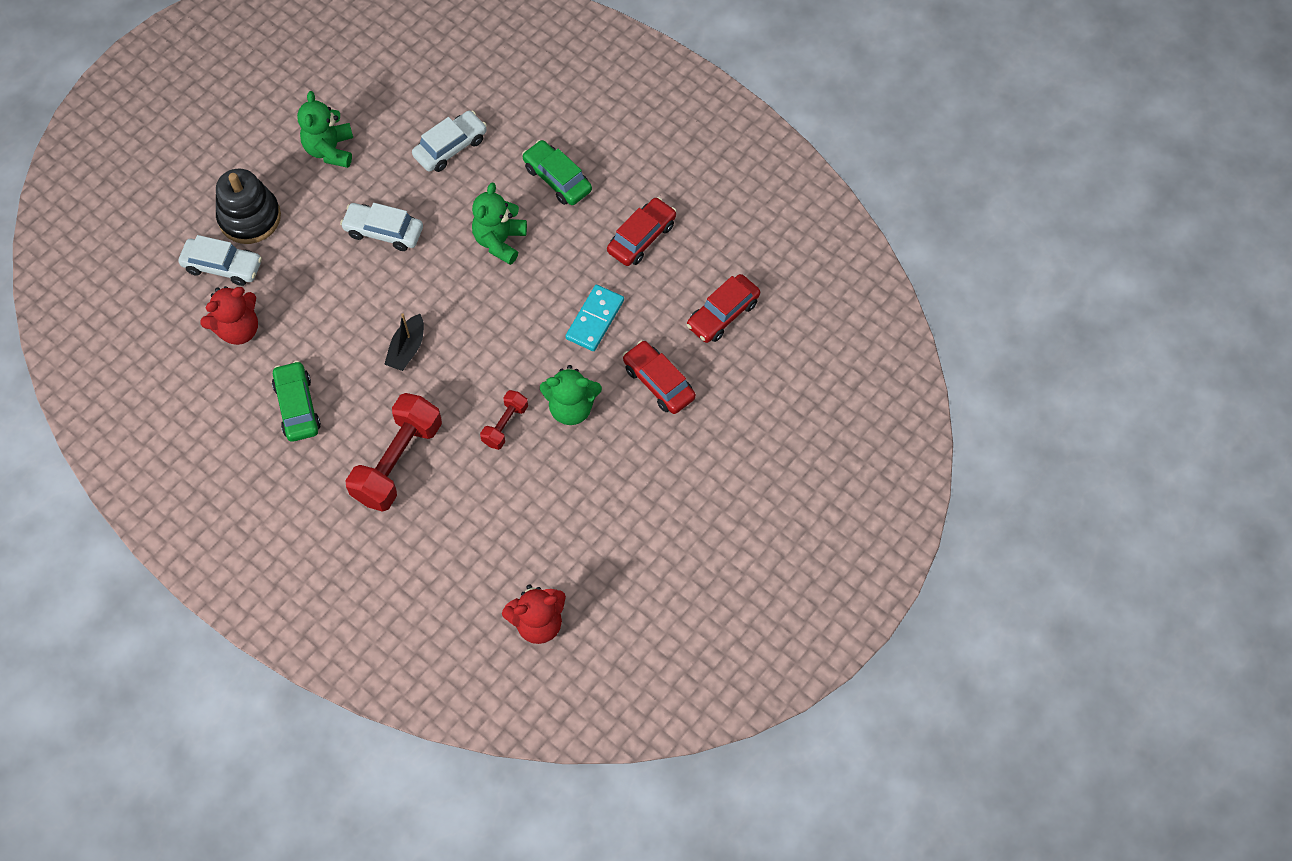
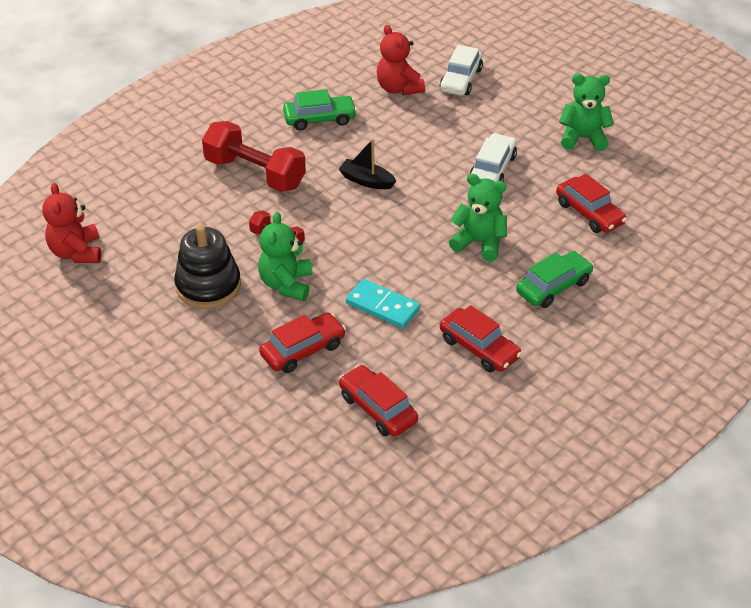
camera: 95 degrees right, 20 degrees down
black stacking toy [216,169,281,244] -> black stacking toy moved to [174,225,241,309]
white car [412,111,487,172] -> red car [556,174,627,233]

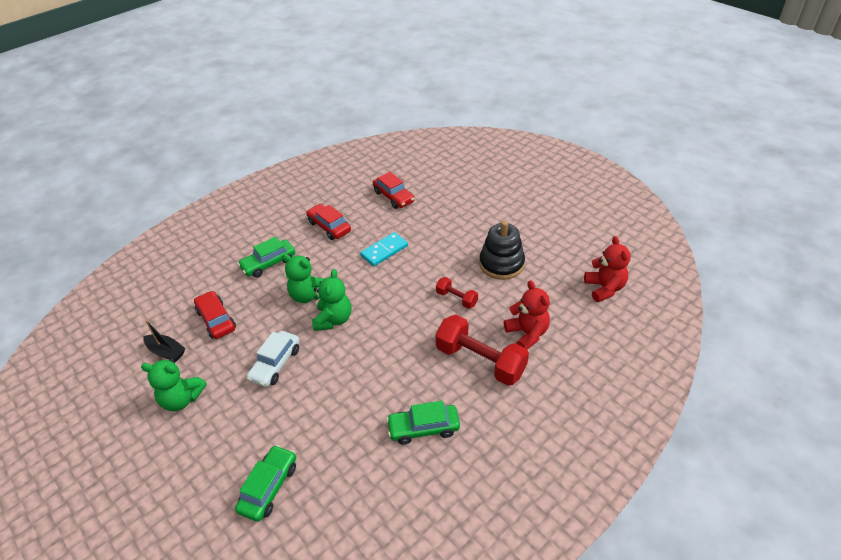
camera: 175 degrees left, 0 degrees up
green teddy bear [258,212,313,301] -> green teddy bear moved to [312,269,351,331]
red car [259,313,346,373] -> none
black boat [339,139,396,189] -> black boat moved to [143,320,185,362]
turquoise domino [346,279,420,329] -> turquoise domino turned 75 degrees counterclockwise [360,232,408,266]
red teddy bear [377,25,425,95] -> red teddy bear moved to [504,280,550,350]
white car [440,45,483,96] -> green car [235,445,296,522]

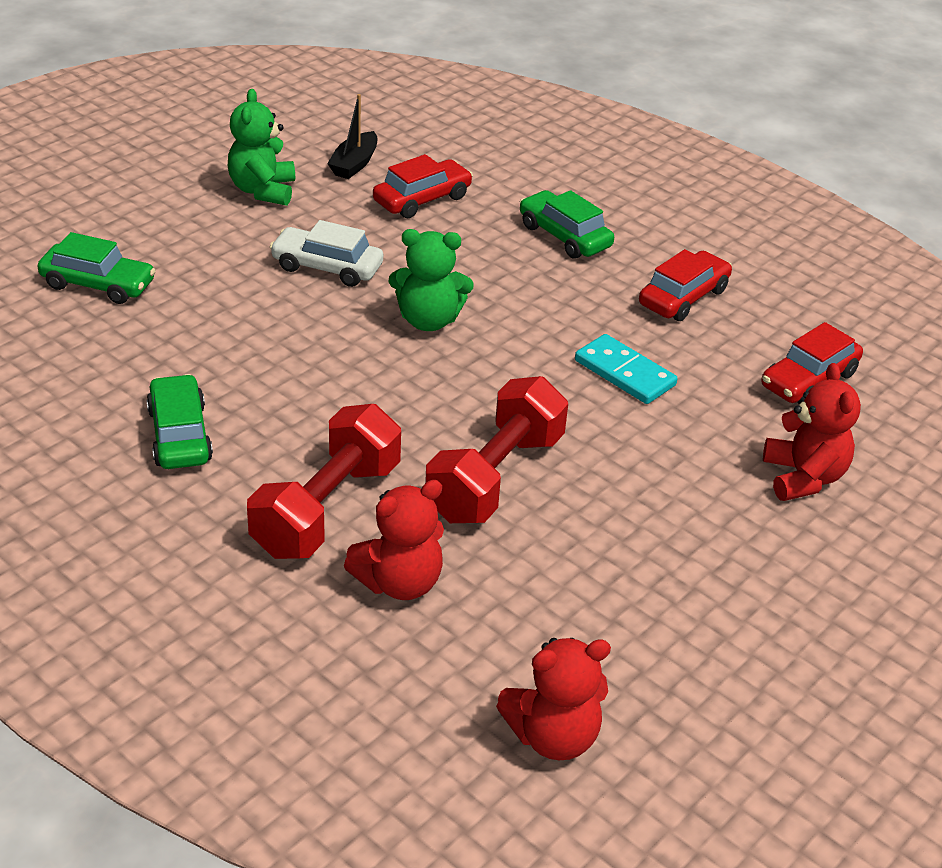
camera: 80 degrees right, 5 degrees down
green teddy bear [282,254,324,303] -> none
red dumbbell [436,277,478,309] -> red dumbbell [425,376,568,523], size x1.94
black stacking toy [479,221,525,280] -> none
none -> red teddy bear [763,363,861,501]

